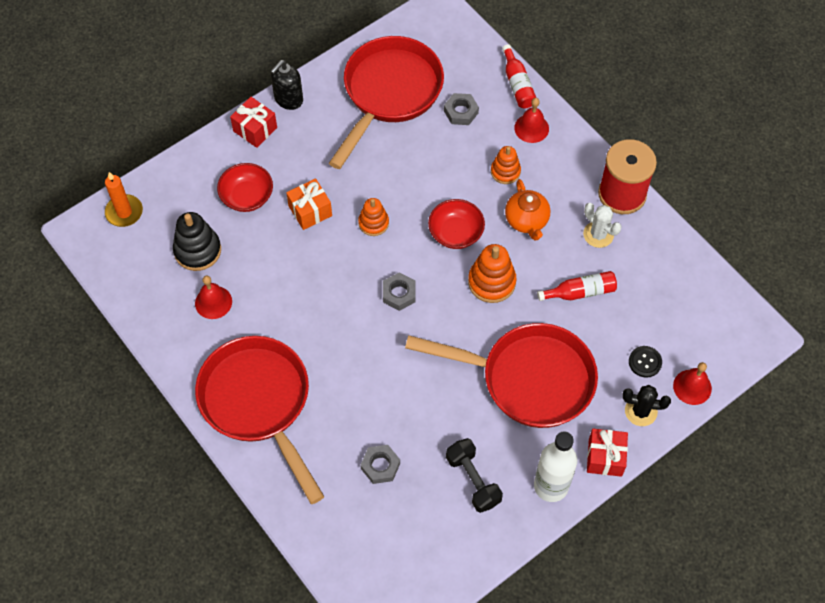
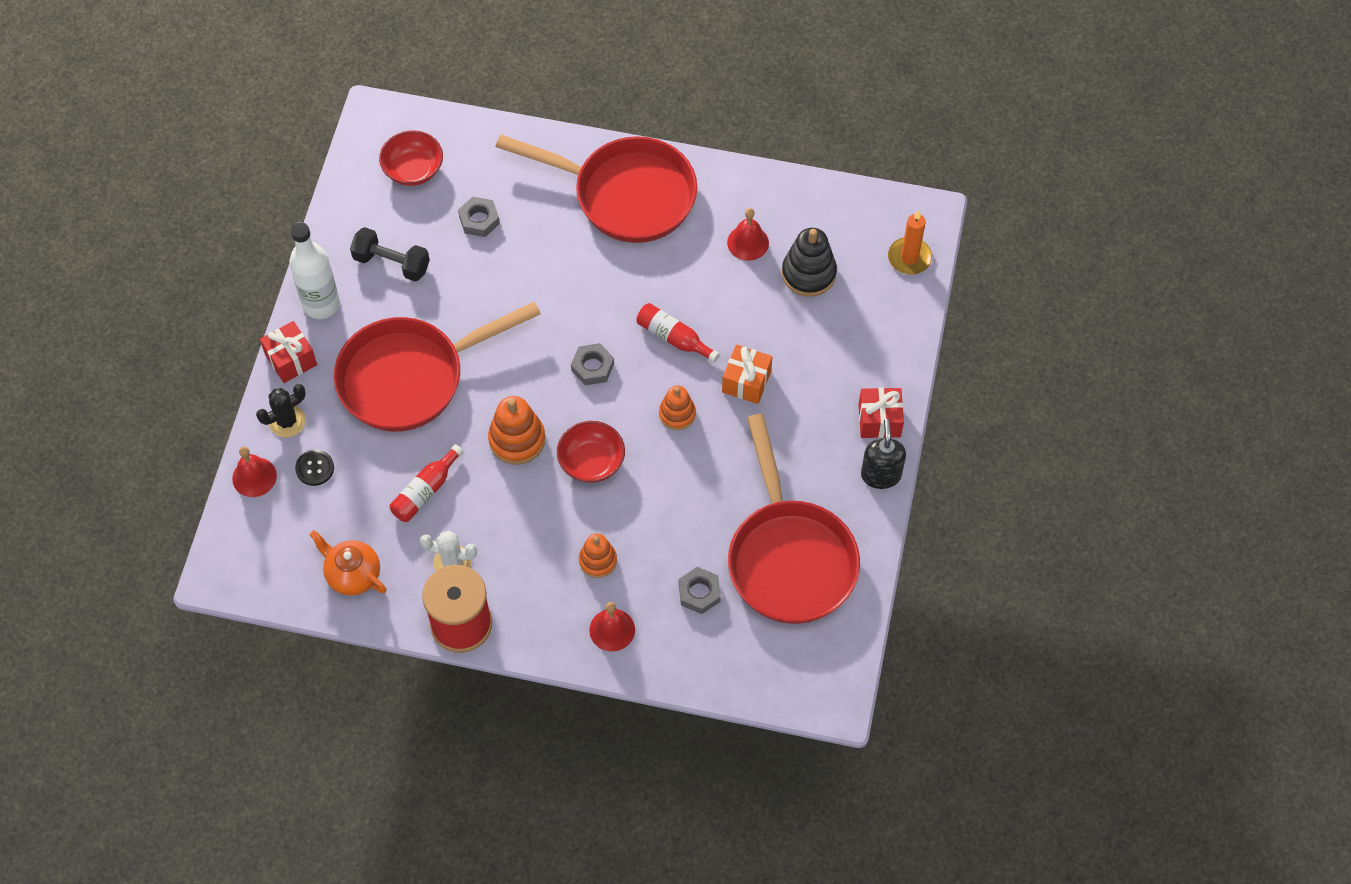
camera: 140 degrees right, 0 degrees up
red bowl [217,163,273,212] -> red bowl moved to [379,131,443,186]
red bottle [502,44,536,108] -> red bottle moved to [636,303,719,363]
orange teapot [505,179,550,241] -> orange teapot moved to [309,530,387,595]

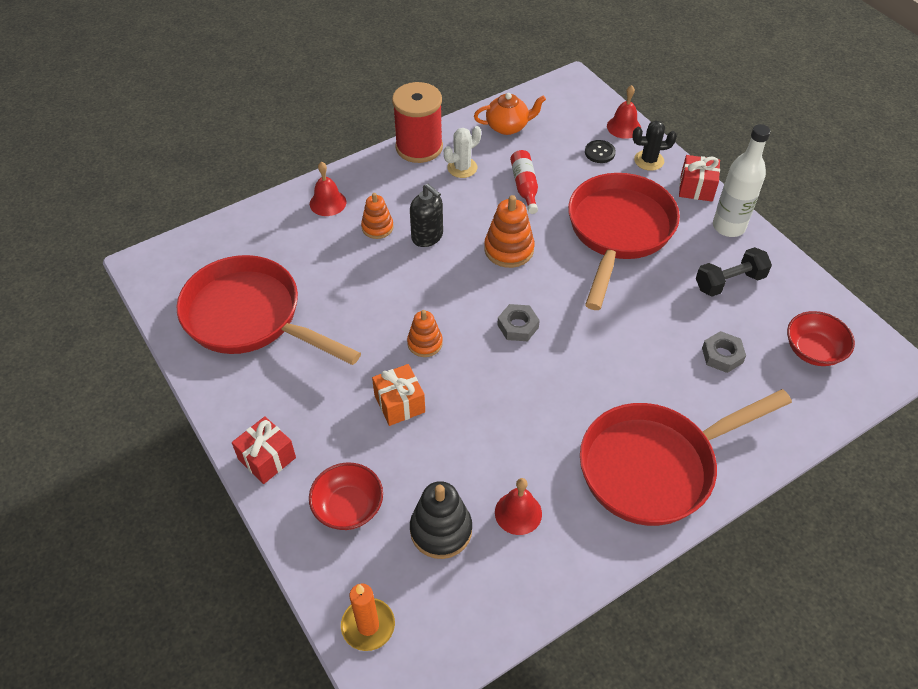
camera: 135 degrees right, 10 degrees down
black cactus [256,384,306,437] -> black cactus turned 75 degrees clockwise [632,120,677,171]
red bowl [557,421,625,483] -> red bowl moved to [309,462,383,530]
red bottle [636,303,719,363] -> none
grey nut [679,567,721,614] -> none
black soap dispenser [861,419,906,489] -> black soap dispenser moved to [410,184,443,247]

